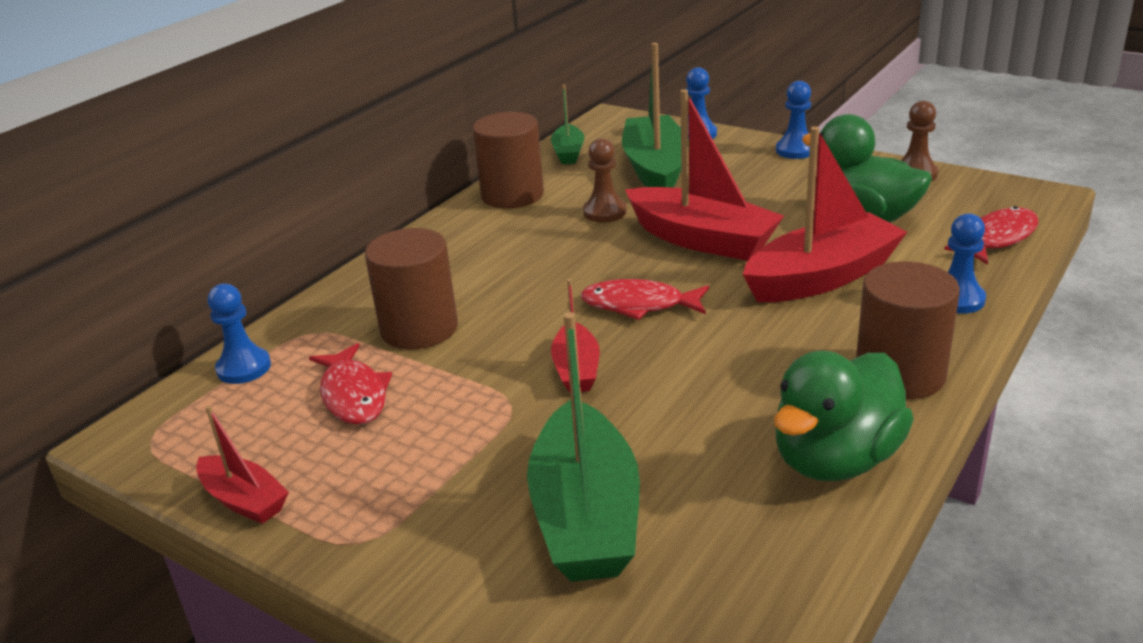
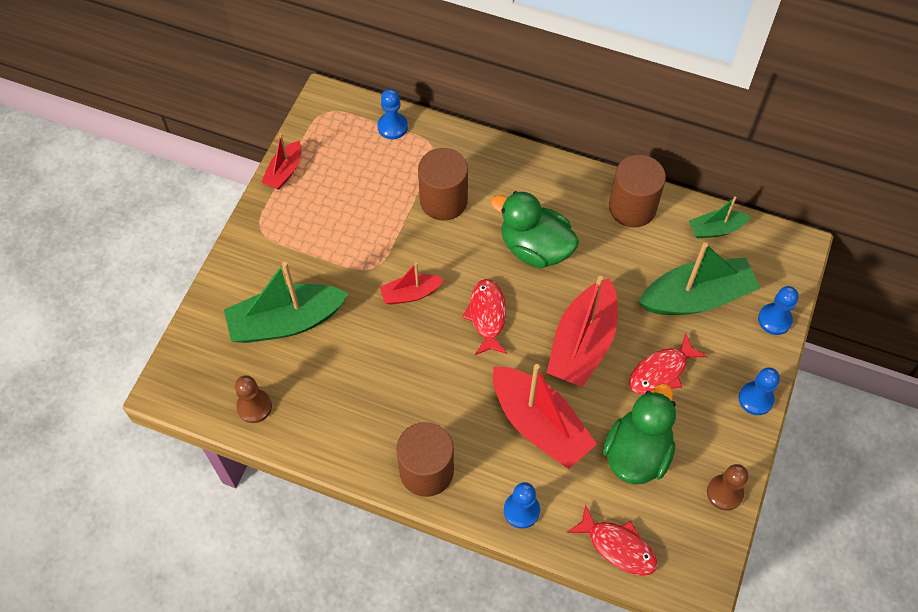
camera: 75 degrees right, 30 degrees up
red fish [309,343,392,425] -> red fish moved to [629,333,707,394]
brown pawn [583,138,627,222] -> brown pawn moved to [235,375,272,423]
green duck [774,350,914,481] -> green duck moved to [491,191,579,268]

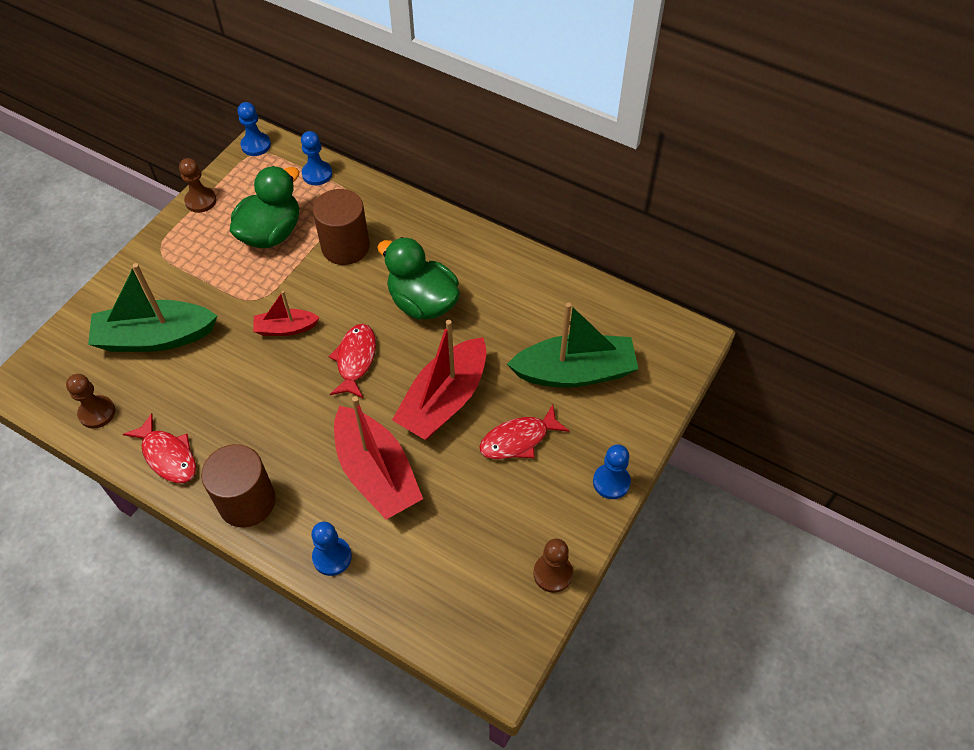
camera: 10 degrees right, 5 degrees down
red boat [261,133,301,190] -> brown pawn [179,158,216,213]
red fish [567,504,657,576] -> red fish moved to [123,413,196,483]
green duck [603,383,676,484] -> green duck moved to [230,166,299,248]
brown cylinder [609,155,666,228] -> none
green boat [689,196,751,239] -> none
blue pawn [758,286,799,335] -> blue pawn moved to [238,102,271,156]

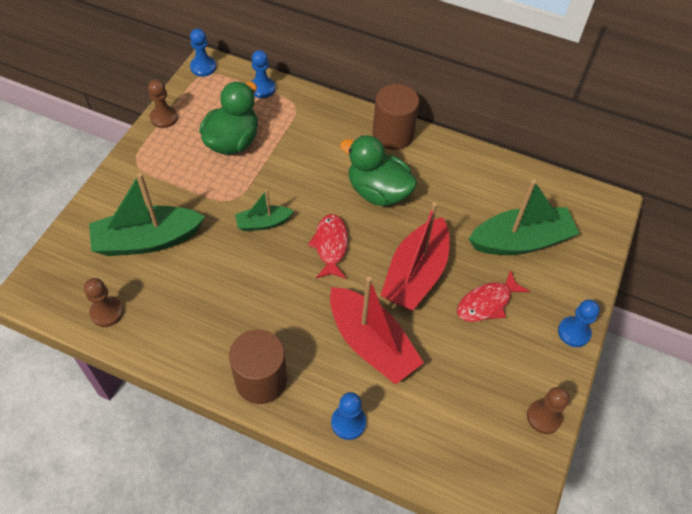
camera: 10 degrees left, 0 degrees up
red fish [123,413,196,483] -> none
red boat [253,291,320,336] -> green boat [235,189,294,231]
brown cylinder [313,189,370,265] -> brown cylinder moved to [373,84,419,150]

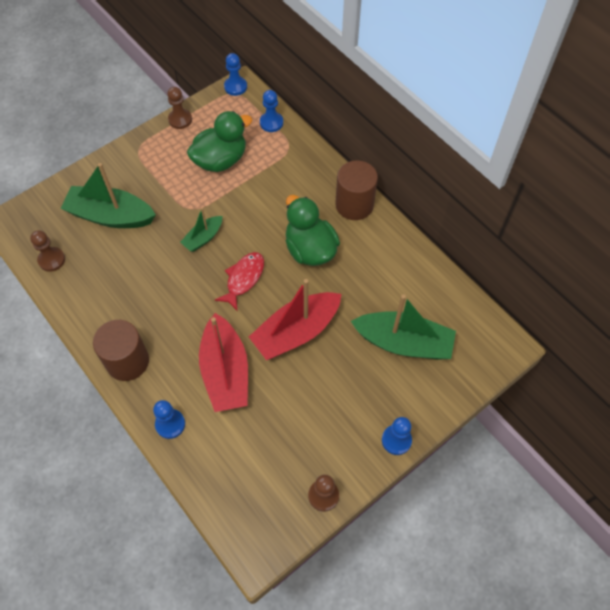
camera: 30 degrees right, 5 degrees up
green boat [235,189,294,231] -> green boat turned 60 degrees counterclockwise [180,208,222,252]
red fish [457,270,530,322] -> none

